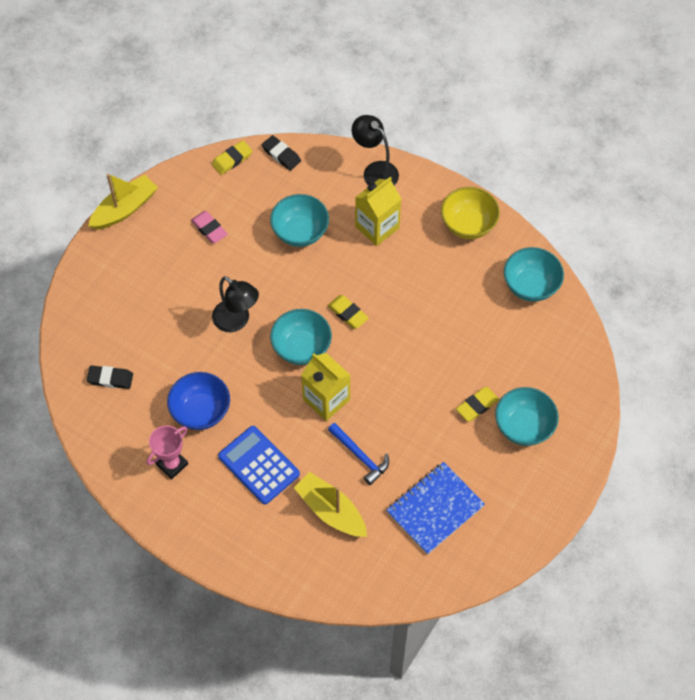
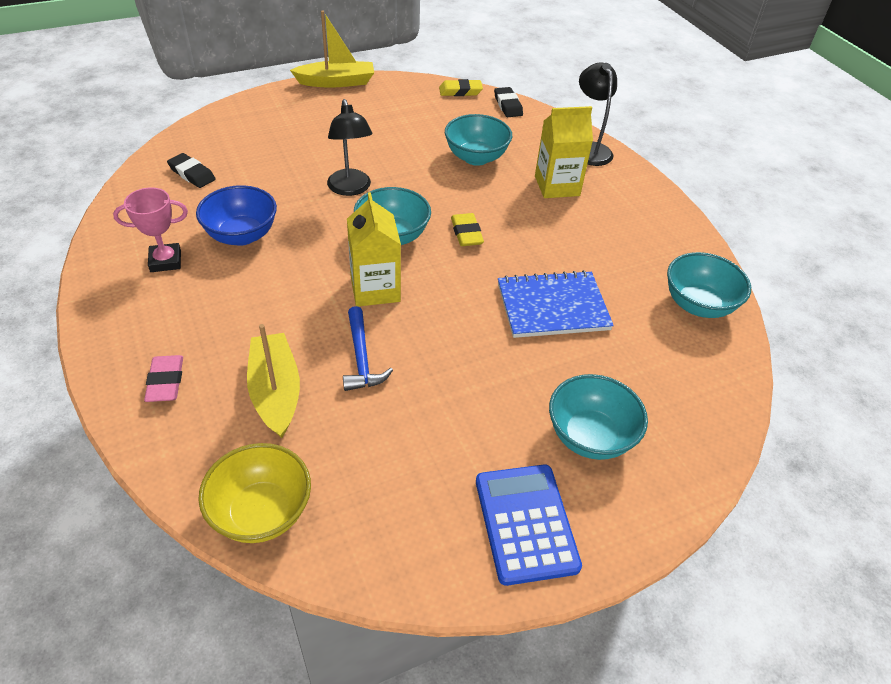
camera: 30 degrees right, 15 degrees down
pink eraser [191,211,228,244] -> pink eraser moved to [144,355,183,402]
blue calculator [218,426,300,504] -> blue calculator moved to [476,465,582,586]
blue notebook [386,462,485,555] -> blue notebook moved to [498,270,614,338]
yellow bowl [441,187,500,239] -> yellow bowl moved to [198,443,311,543]
yellow eraser [456,387,499,422] -> none

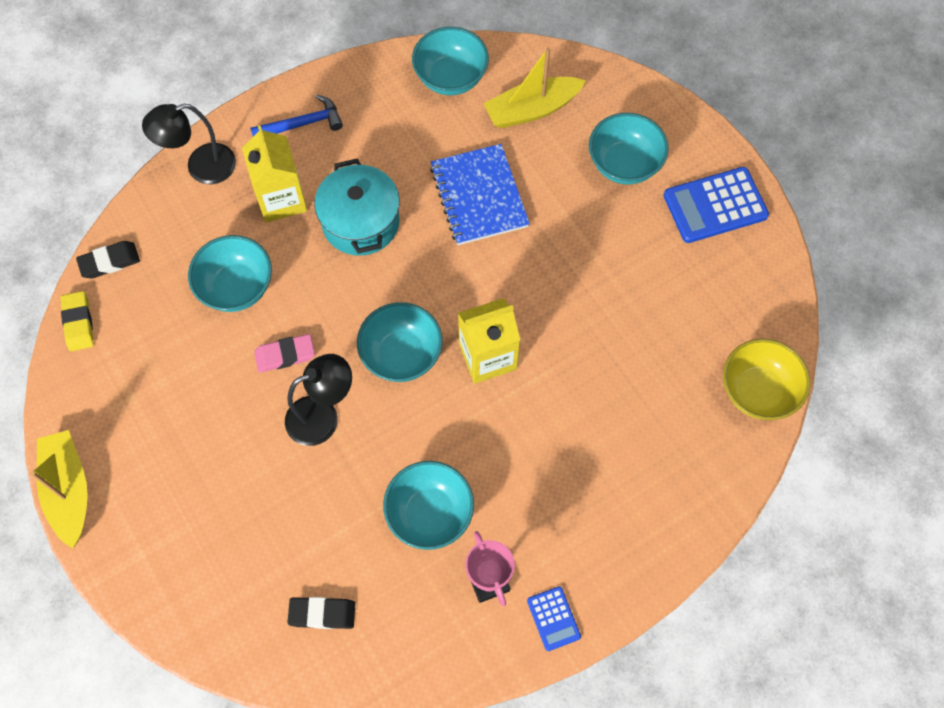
camera: 95 degrees left, 20 degrees up
pink eraser [144,355,183,402] -> pink eraser moved to [254,334,315,373]
black eraser [167,153,216,188] -> black eraser turned 60 degrees clockwise [287,597,355,629]
blue bowl [196,185,277,246] -> turquoise bowl [383,461,474,550]
yellow boat [247,324,300,438] -> yellow boat moved to [483,47,586,128]
blue hammer [343,306,393,391] -> blue hammer moved to [250,95,343,136]
yellow eraser [451,213,484,246] -> none
none -> turquoise pot [314,158,400,256]
none -> blue calculator [527,586,581,651]

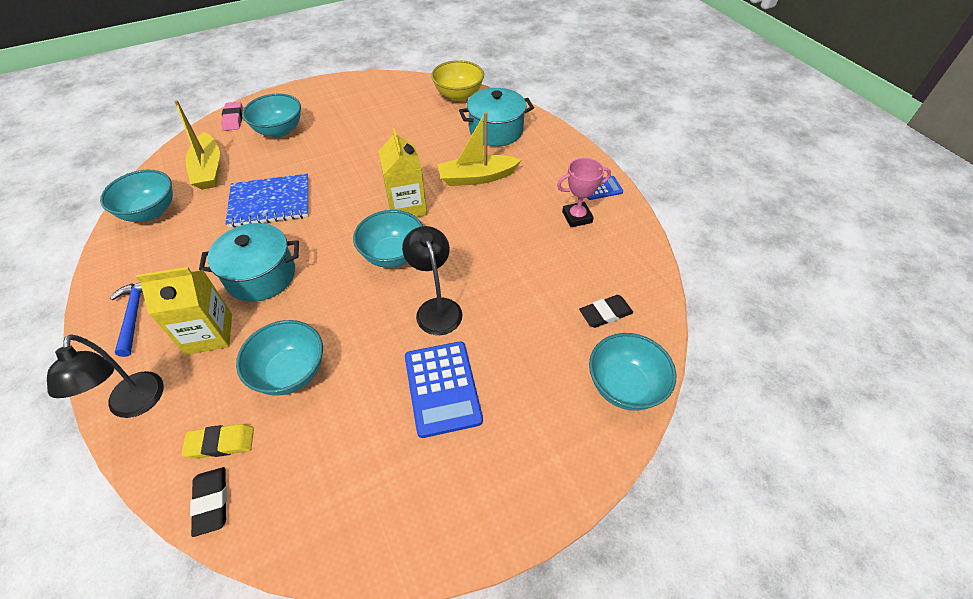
camera: 85 degrees left, 15 degrees down
yellow boat [30,430,88,549] -> yellow boat moved to [437,112,521,186]
yellow eraser [61,291,94,351] -> yellow eraser moved to [182,424,254,459]
pink eraser [254,334,315,373] -> pink eraser moved to [221,102,243,131]
black eraser [287,597,355,629] -> black eraser turned 60 degrees clockwise [579,295,633,328]
turquoise bowl [383,461,474,550] -> turquoise bowl moved to [589,333,676,411]
blue calculator [663,167,769,243] -> blue calculator moved to [405,341,483,438]
none -> turquoise pot [459,88,534,146]

